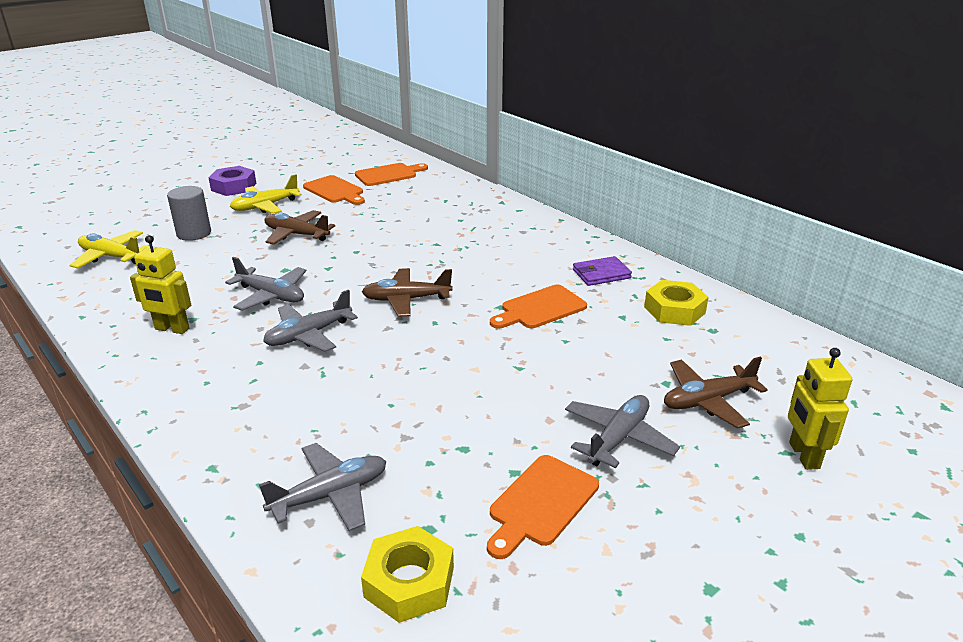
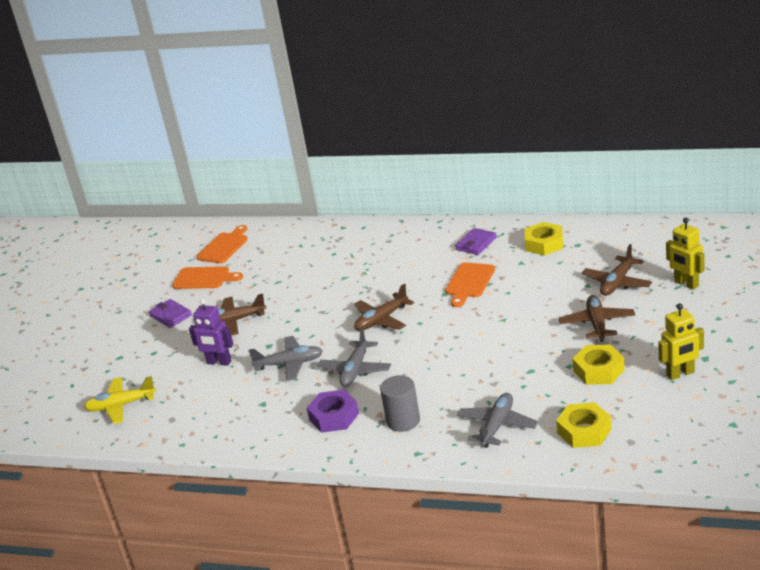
camera: 30 degrees left, 0 degrees up
yellow robot [130,235,191,334] -> yellow robot moved to [658,303,704,380]
grey cylinder [167,186,211,241] -> grey cylinder moved to [380,375,420,432]
purple nut [209,166,256,196] -> purple nut moved to [307,390,359,433]
yellow plane [230,174,302,214] -> purple wallet [149,299,192,328]
orange cutting board [487,455,599,559] -> yellow nut [572,345,625,385]
grey plane [565,395,680,468] -> brown plane [559,295,635,342]
none -> purple robot [189,299,233,366]

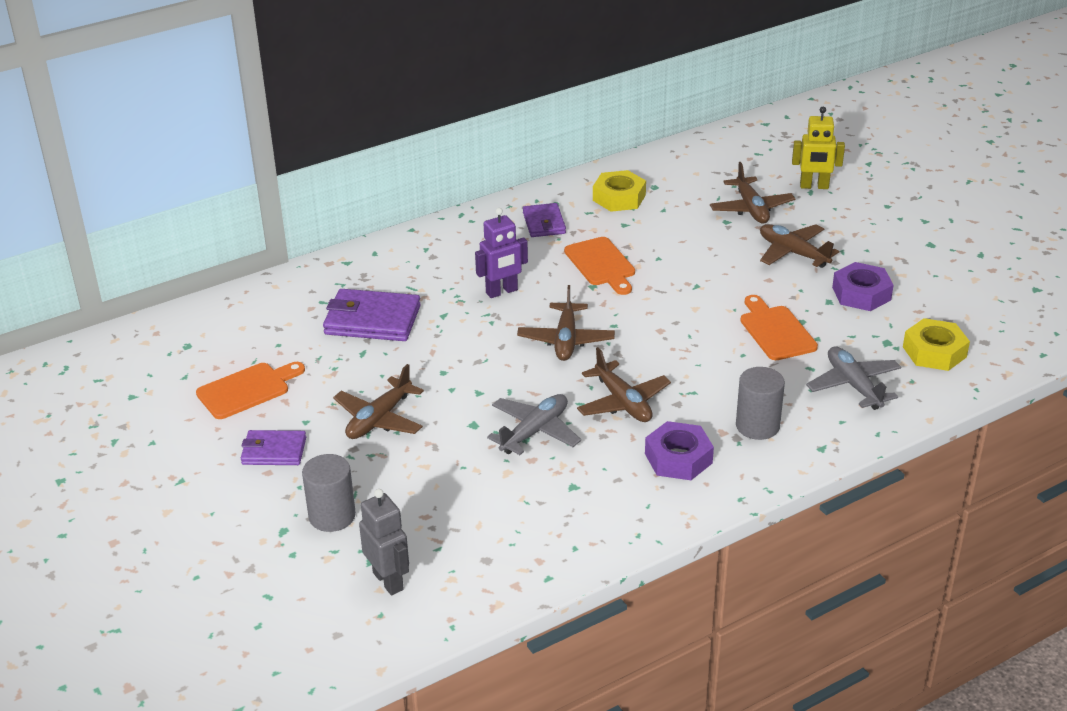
camera: 50 degrees left, 5 degrees up
yellow plane [84,376,156,424] -> grey robot [359,489,409,595]
purple robot [189,299,233,366] -> purple robot moved to [475,208,528,298]
orange cutting board [196,225,248,263] -> orange cutting board moved to [740,295,818,360]
grey plane [317,327,391,387] -> brown plane [577,347,671,422]
yellow nut [572,345,625,385] -> purple nut [832,262,894,311]
yellow robot [658,303,704,380] -> none
none -> grey cylinder [302,454,356,532]
none -> purple wallet [323,289,421,341]

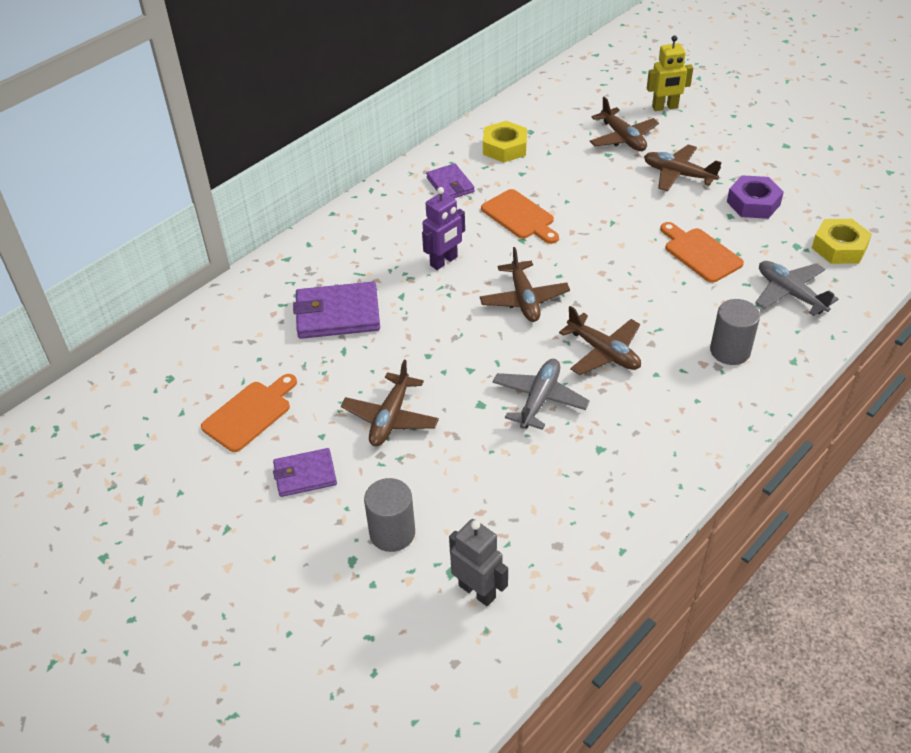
camera: 15 degrees left, 10 degrees up
purple nut [645,421,714,480] -> none

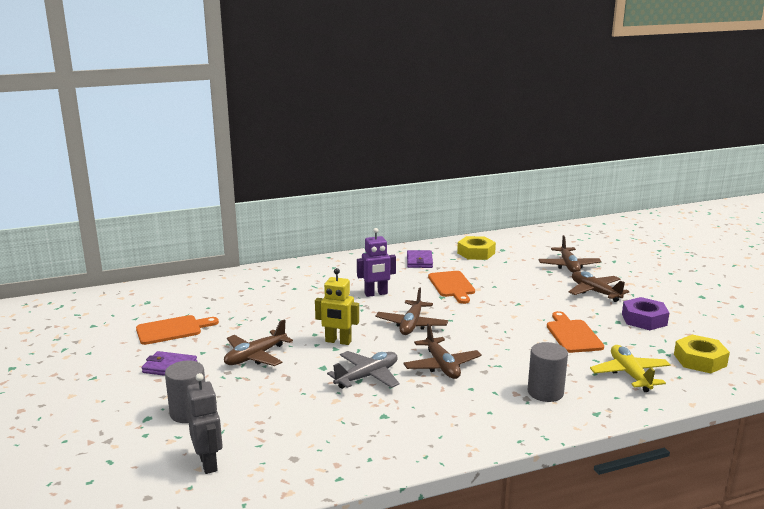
camera: 25 degrees right, 25 degrees down
purple wallet [293,282,380,339] -> none
yellow robot [647,35,693,111] -> yellow robot moved to [315,268,359,345]
grey plane [756,261,838,316] -> yellow plane [590,345,671,392]

